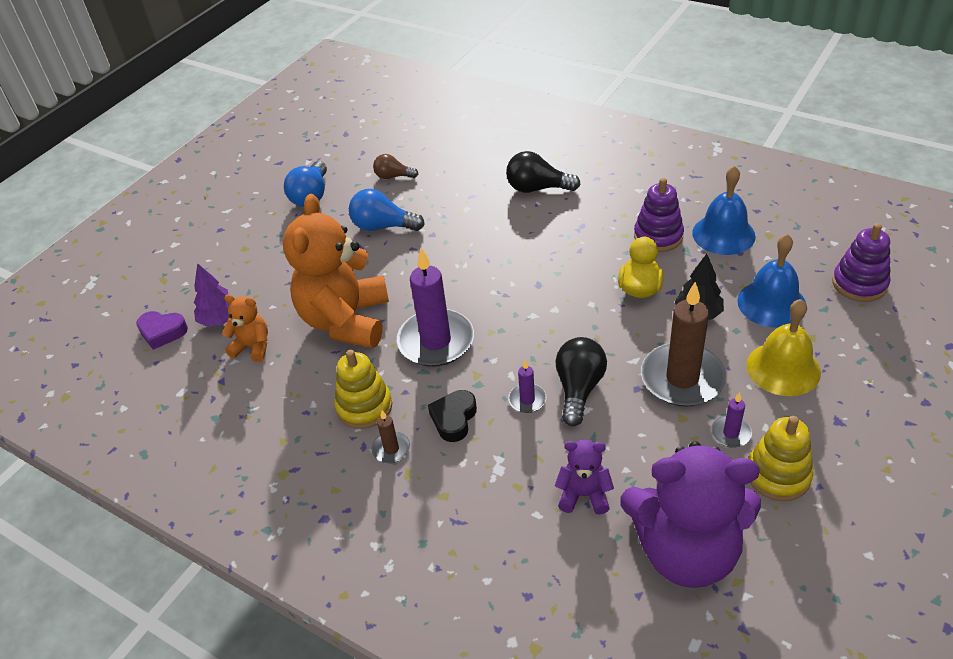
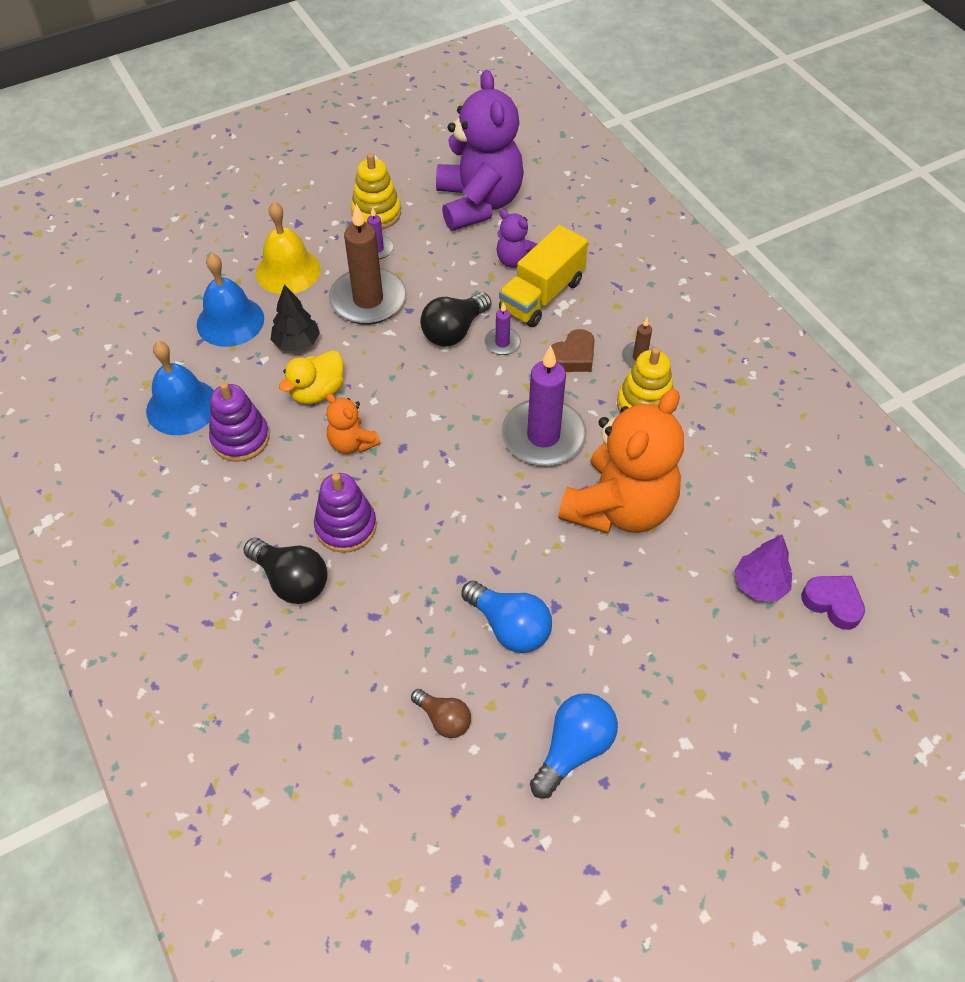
camera: 155 degrees left, 10 degrees up
orange teddy bear [222,295,268,362] -> orange teddy bear moved to [326,393,380,454]
black heart [428,390,477,442] -> brown heart [551,329,595,372]
purple teddy bear [620,441,761,588] -> purple teddy bear turned 45 degrees clockwise [436,70,524,231]
purple stacking toy [832,223,890,302] -> purple stacking toy moved to [314,473,376,553]
none -> yellow truck [499,225,588,327]

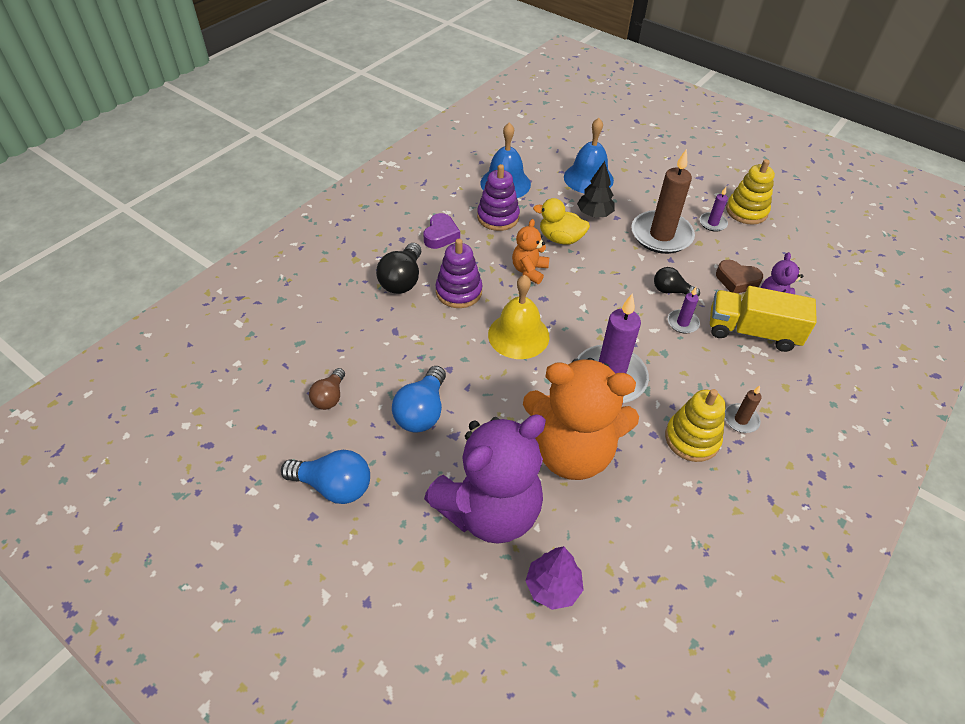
camera: 65 degrees right, 5 degrees down
yellow bell [256,202,321,294] -> yellow bell moved to [488,275,549,359]
black light bulb [420,292,491,346] -> black light bulb [654,267,700,296], size x0.63
purple teddy bear [436,70,524,231] -> purple teddy bear moved to [424,415,546,544]
brown heart [551,329,595,372] -> brown heart moved to [716,260,763,293]
purple heart [801,576,865,630] -> purple heart moved to [423,213,460,249]

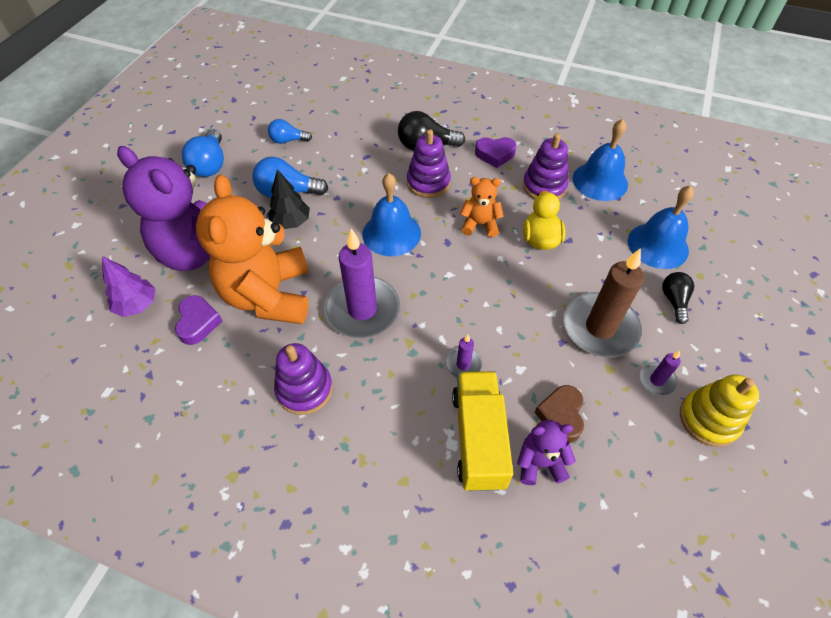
camera: 75 degrees right, 5 degrees up
brown light bulb [309,368,345,410] -> blue light bulb [268,119,312,144]
yellow bell [488,275,549,359] -> blue bell [363,173,421,256]
black tree [577,161,615,217] -> black tree moved to [268,169,310,229]
black light bulb [654,267,700,296] -> black light bulb moved to [662,272,694,324]
yellow stacking toy [665,389,726,462] -> purple stacking toy [274,343,333,415]
brown candle [725,386,762,433] -> none
none -> purple heart [175,295,223,345]

